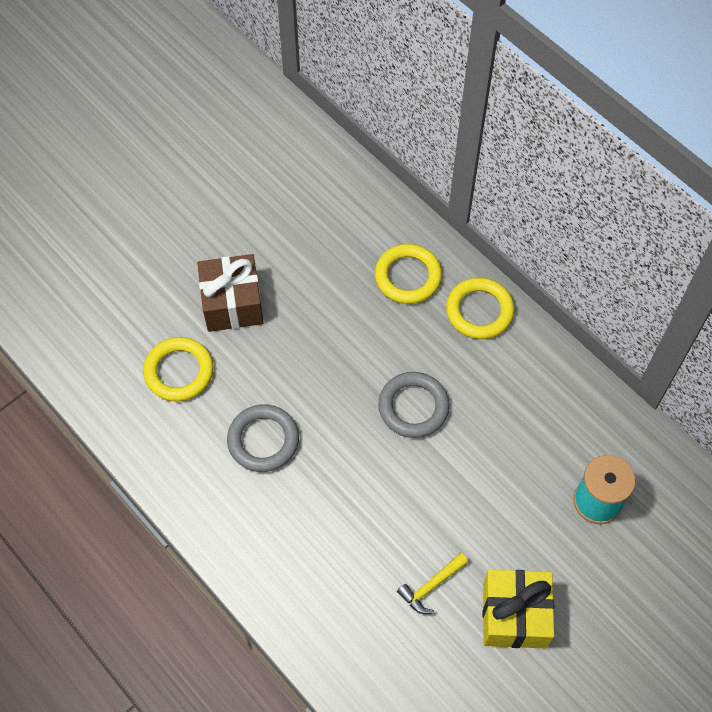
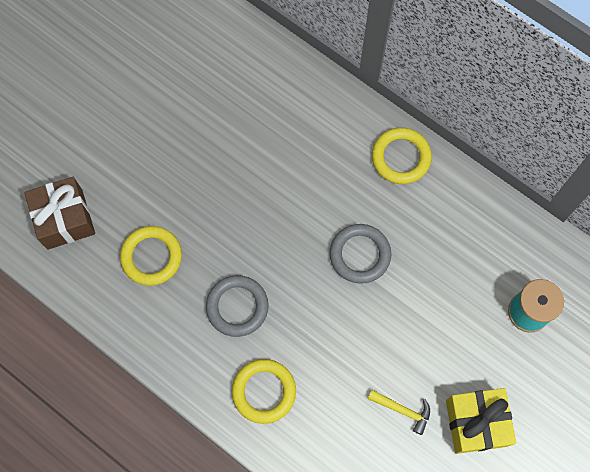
camera: 10 degrees left, 10 degrees up
brown gift [197,254,264,332] -> brown gift moved to [24,177,95,250]
yellow ring [375,244,442,304] -> yellow ring moved to [232,359,296,424]
yellow hammer [397,553,468,614] -> yellow hammer turned 105 degrees counterclockwise [368,390,430,435]

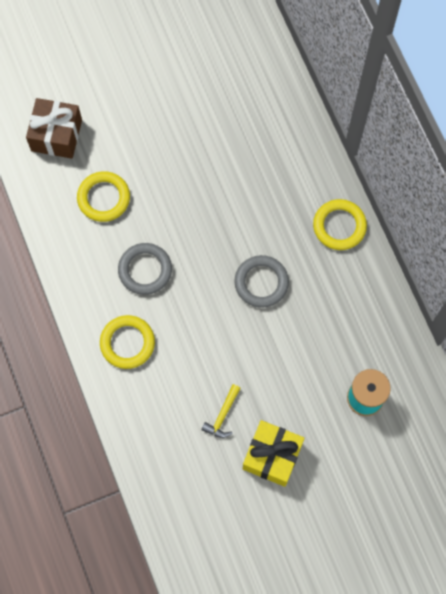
camera: 30 degrees right, 0 degrees up
yellow hammer [368,390,430,435] -> yellow hammer turned 60 degrees clockwise [201,384,241,438]

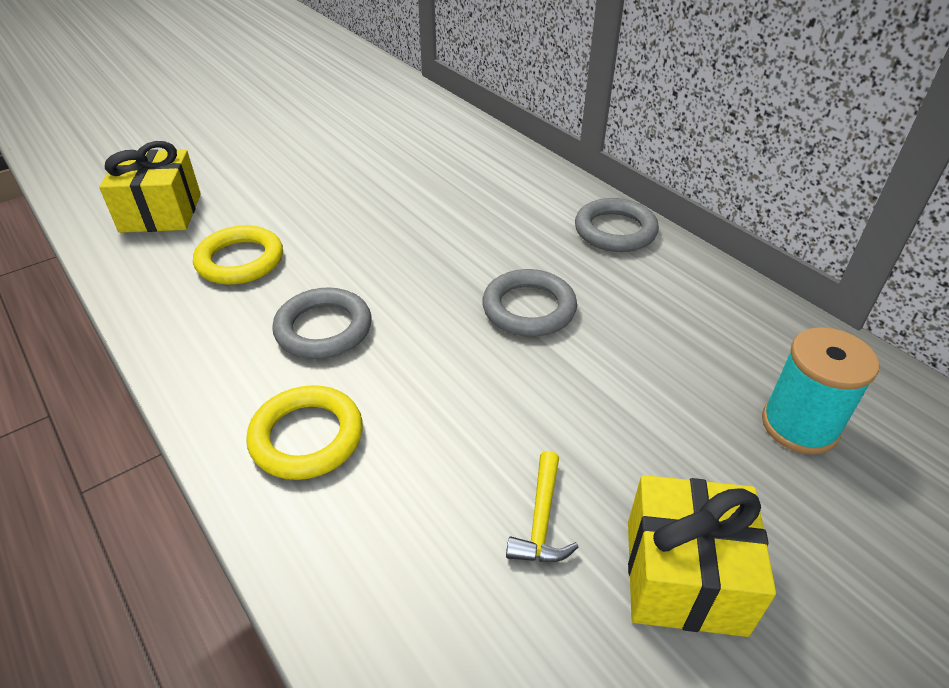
camera: 15 degrees left, 30 degrees down
brown gift [26,98,82,159] -> yellow gift [99,141,201,233]
yellow ring [313,199,367,250] -> grey ring [575,198,659,252]

